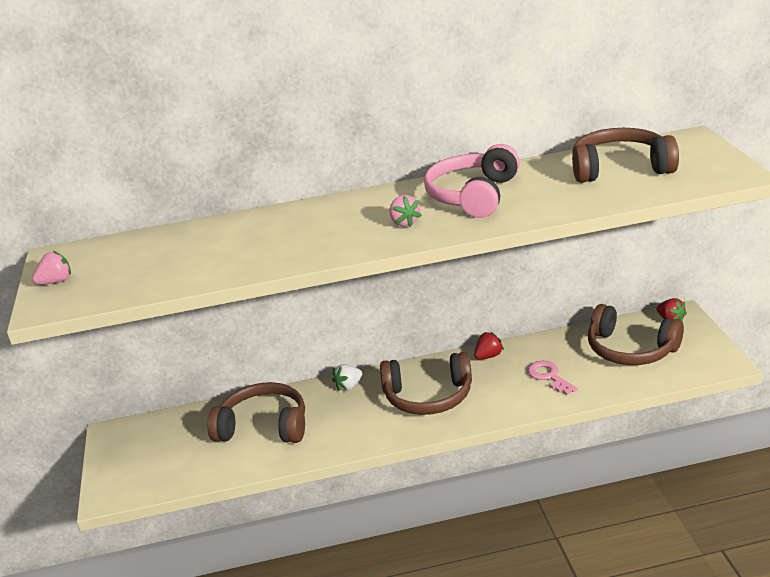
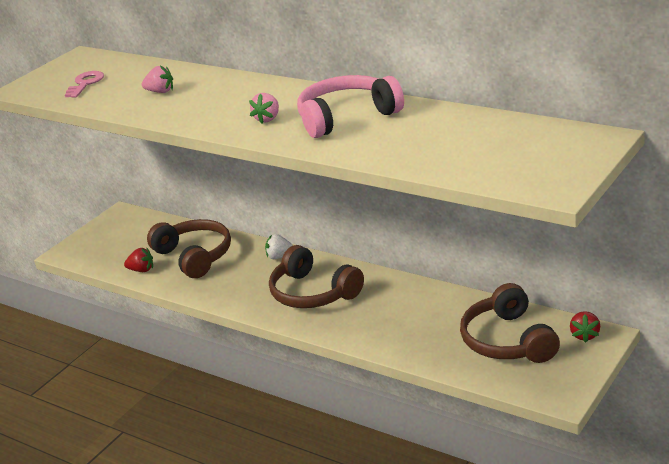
camera: 45 degrees right, 0 degrees up
pink strawberry [32,251,71,285] -> pink strawberry moved to [142,66,173,93]
red strawberry [474,332,504,360] -> red strawberry moved to [124,248,153,272]
pink key [527,361,578,395] -> pink key moved to [65,71,104,98]
brown headphones [572,128,679,183] -> none

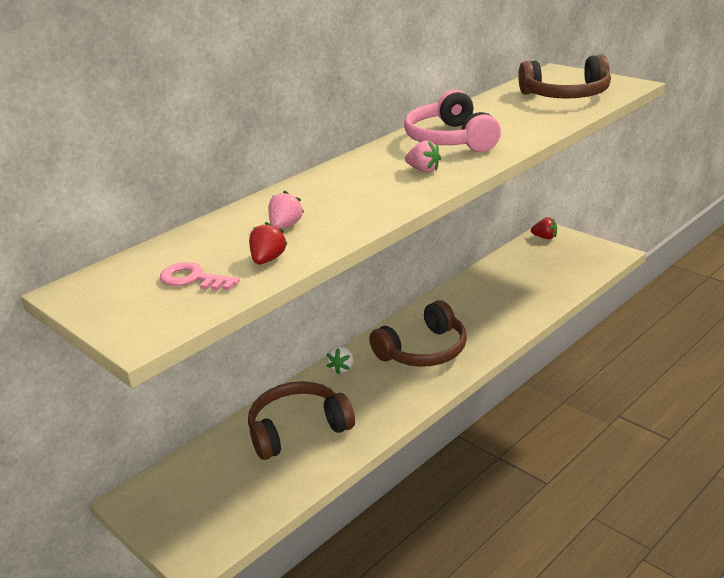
camera: 80 degrees left, 0 degrees up
red strawberry [124,248,153,272] -> red strawberry moved to [249,222,288,264]
brown headphones [460,283,560,363] -> brown headphones moved to [518,54,611,99]

